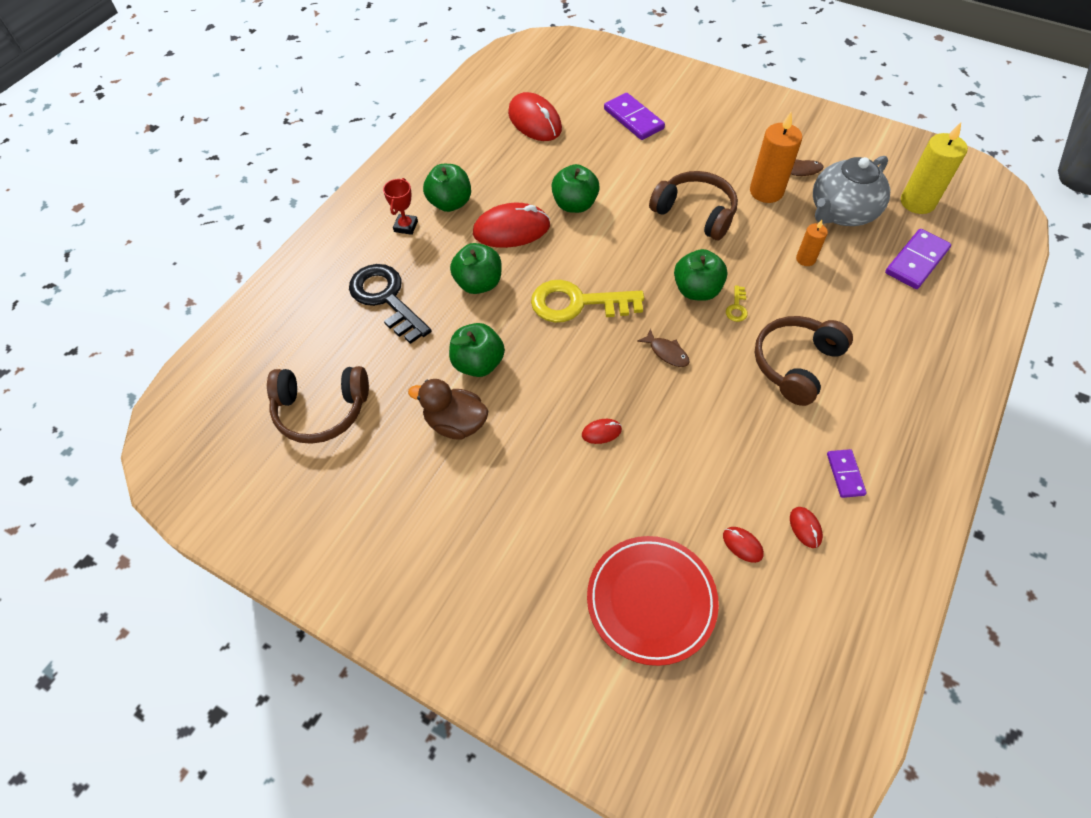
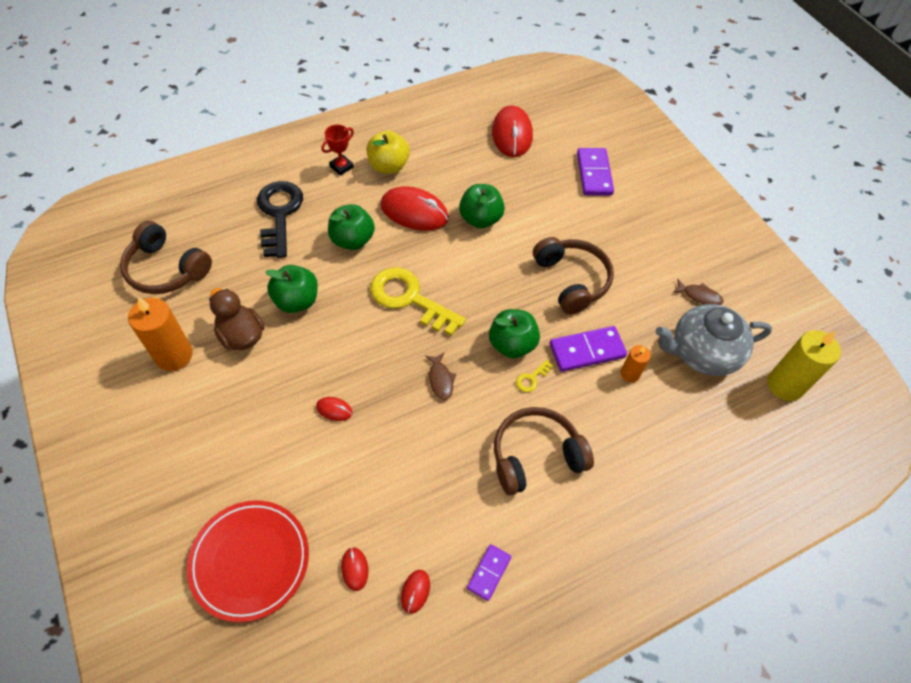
camera: 30 degrees right, 0 degrees up
green apple [423,164,471,212] -> yellow apple [366,131,410,174]
orange candle [750,112,802,203] -> orange candle moved to [128,297,193,371]
purple domino [885,229,951,289] -> purple domino moved to [550,326,627,372]

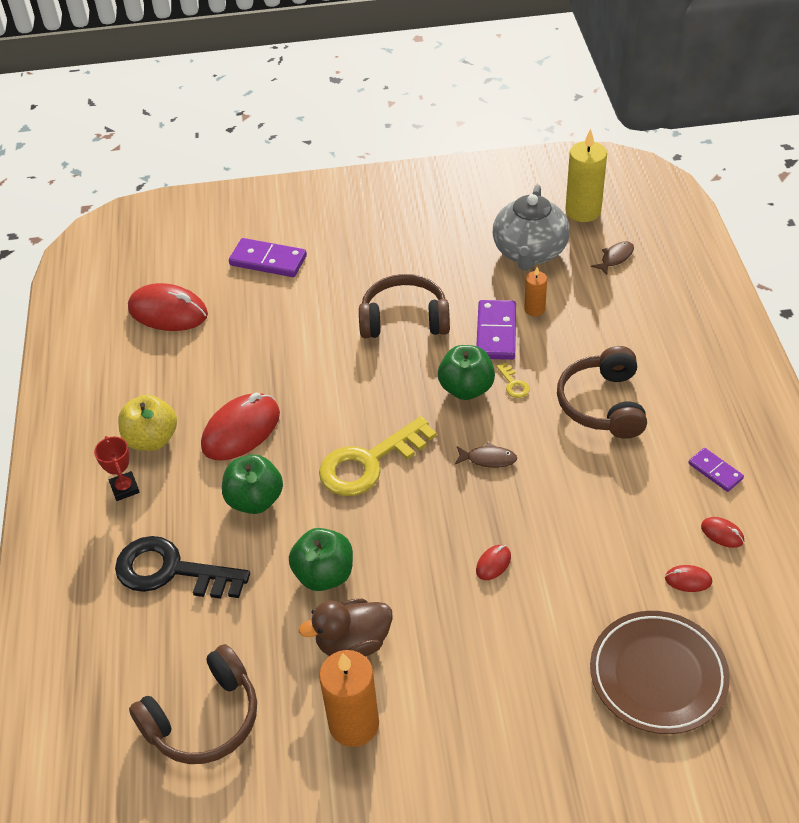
camera: 65 degrees left, 10 degrees down
red plate [187,500,309,622] -> brown plate [590,611,730,734]
green apple [459,184,505,228] -> none
brown fish [673,279,724,305] -> brown fish moved to [591,241,634,275]

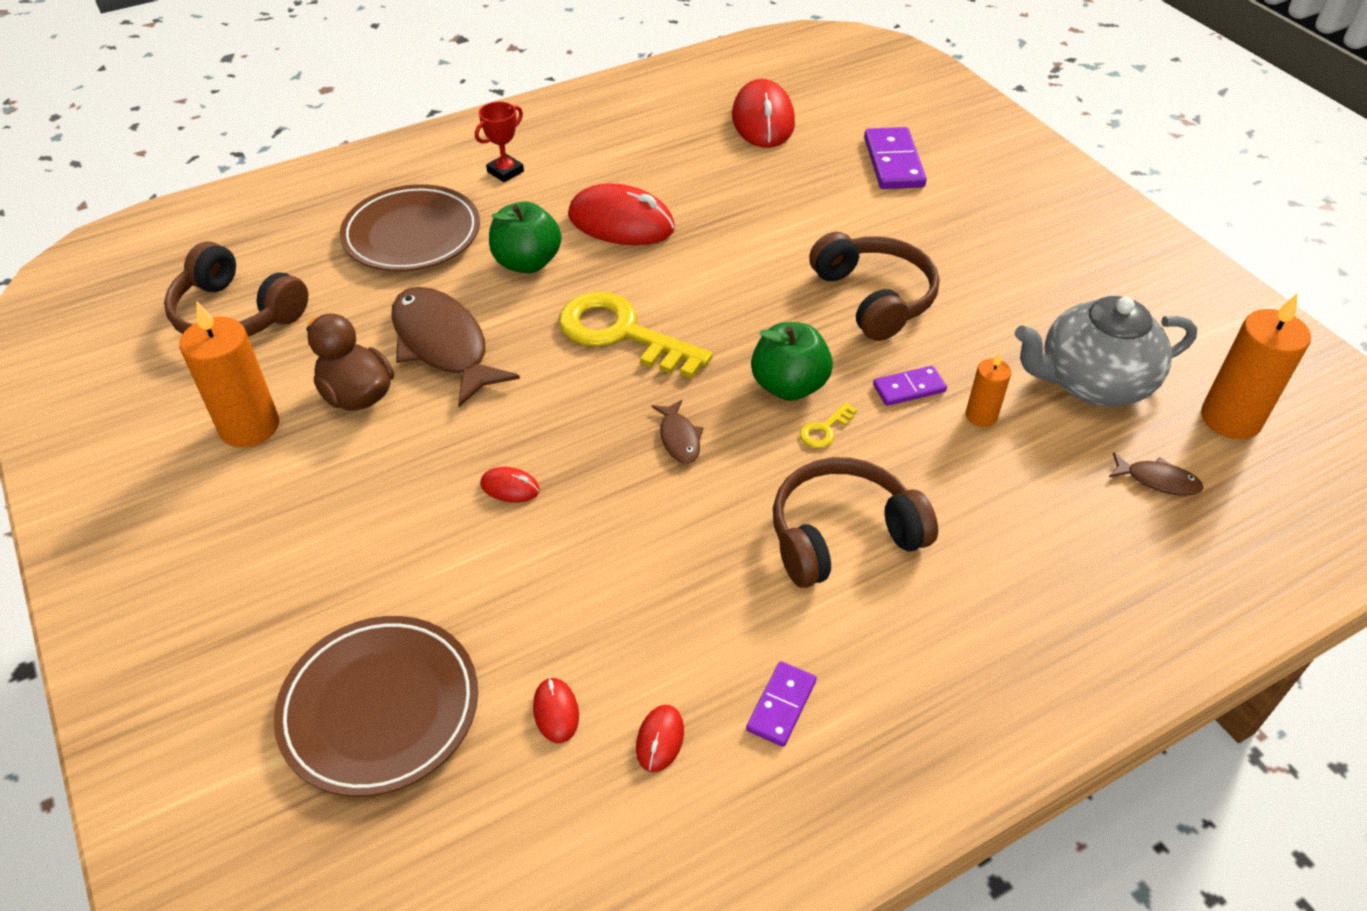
camera: 65 degrees right, 0 degrees up
black key [115,536,250,599] -> brown plate [340,184,480,271]
yellow apple [118,395,177,451] -> none
green apple [289,528,353,591] -> brown fish [391,287,520,407]
purple domino [476,300,516,360] -> purple domino [873,366,947,406], size x0.59
yellow candle [565,129,607,222] -> orange candle [1201,294,1311,439]

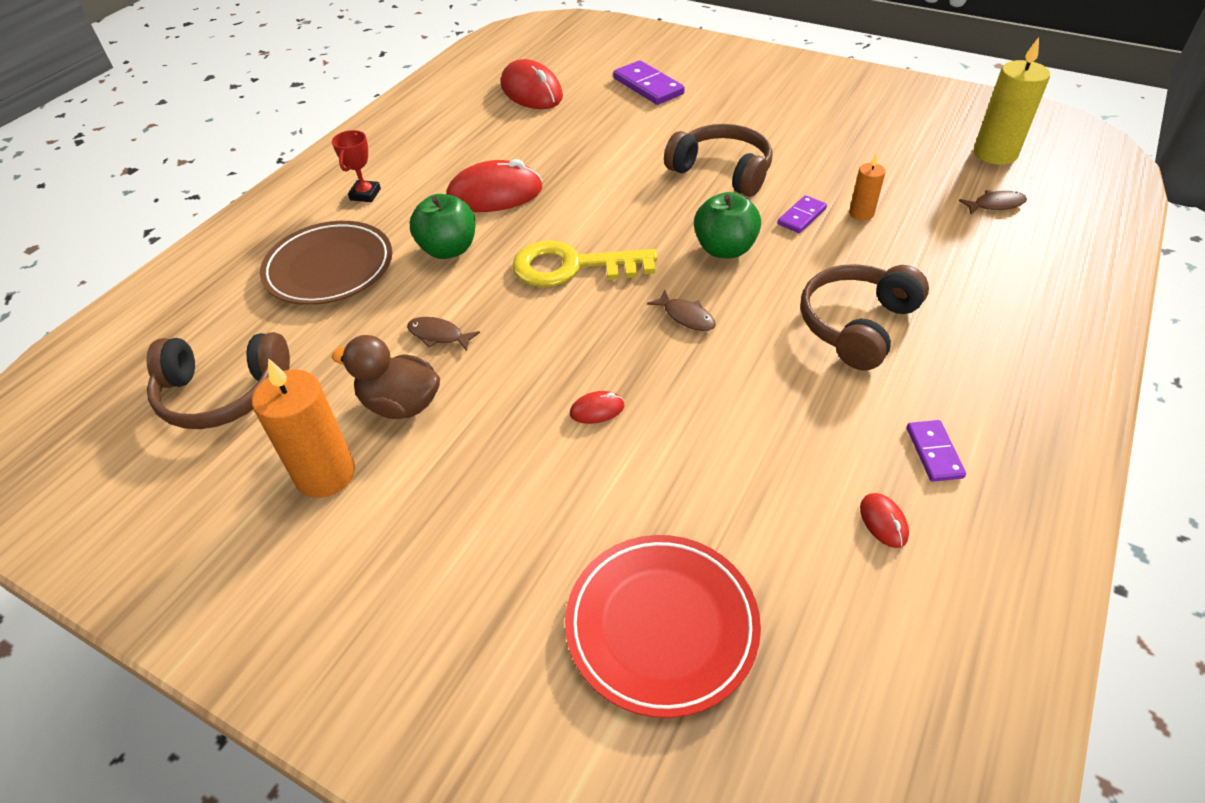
camera: 30 degrees left, 0 degrees up
brown plate [274,616,478,797] -> red plate [565,535,761,718]
brown fish [391,287,520,407] -> brown fish [407,317,480,351], size x0.45
red mouse [533,677,579,743] -> none
yellow key [800,402,857,448] -> none
grey teapot [1015,296,1197,406] -> none
orange candle [1201,294,1311,439] -> yellow candle [974,37,1050,165]

